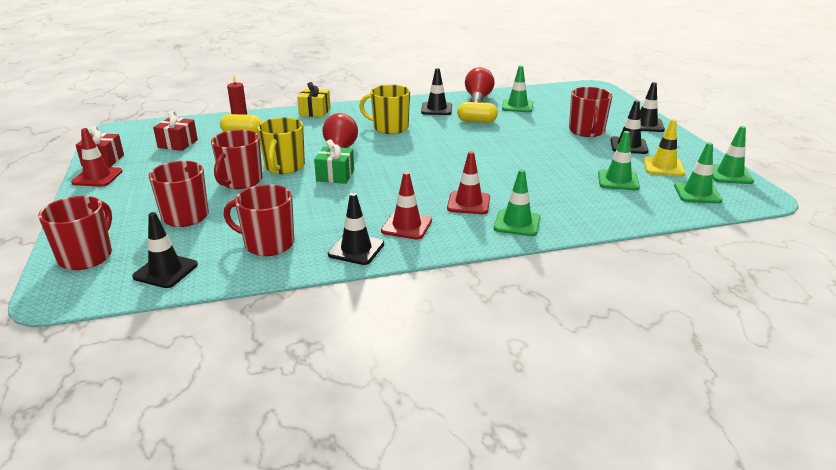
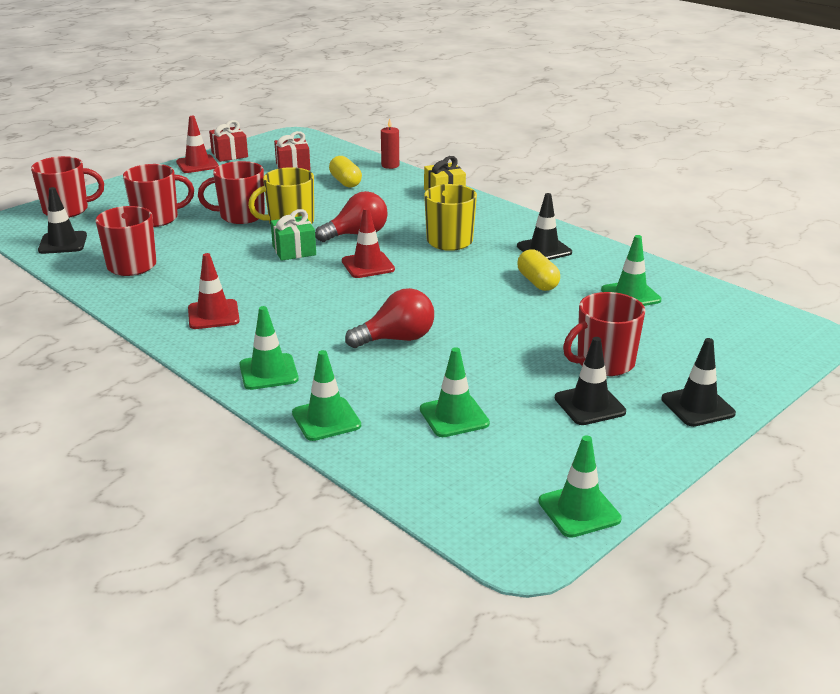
camera: 60 degrees right, 0 degrees up
black traffic cone [328,193,384,265] -> none
red traffic cone [447,151,490,214] -> red traffic cone moved to [342,208,395,278]
red light bulb [465,67,494,103] -> red light bulb moved to [345,288,434,348]
yellow traffic cone [643,119,685,176] -> none
green traffic cone [674,142,723,204] -> green traffic cone moved to [292,350,361,441]

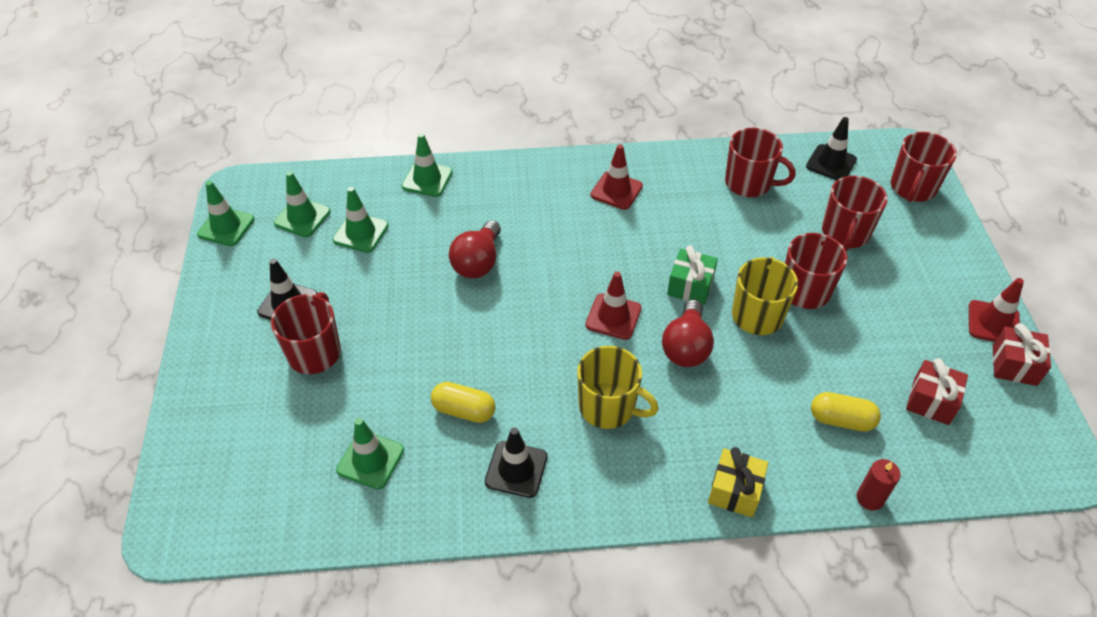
camera: 130 degrees right, 20 degrees up
green traffic cone [239,306,299,390] -> green traffic cone moved to [274,171,331,237]
black traffic cone [661,338,736,427] -> none

